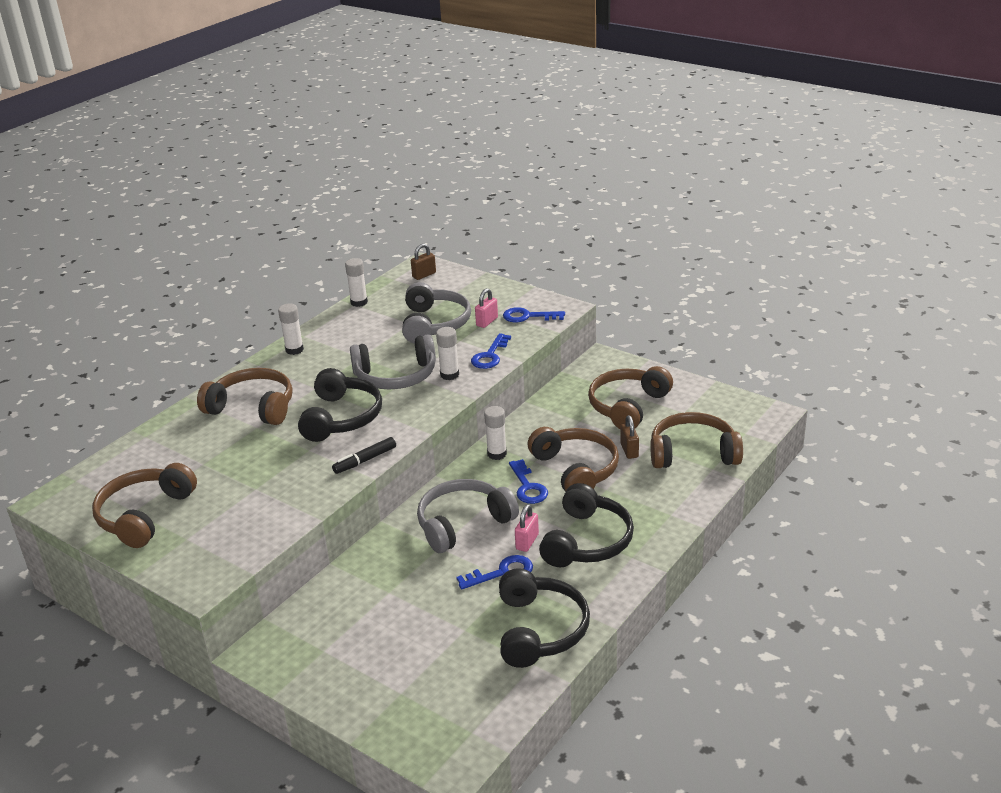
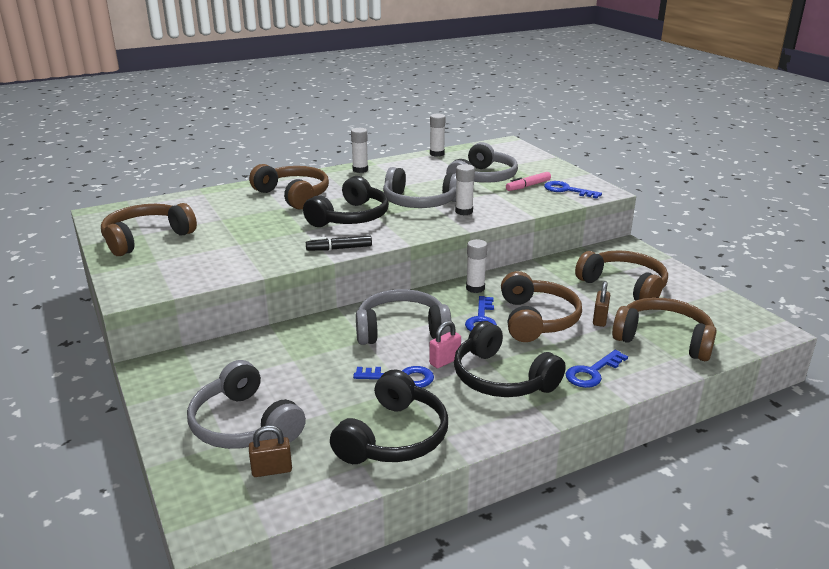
camera: 25 degrees right, 5 degrees down
brown padlock [411,244,436,280] -> brown padlock moved to [249,425,292,477]
blue key [471,333,511,369] -> blue key moved to [566,350,628,388]
pink padlock [475,288,498,328] -> pink marker [506,172,551,191]
black headphones [539,483,634,567] -> black headphones turned 90 degrees clockwise [454,321,566,397]
brown headphones [588,366,673,429] -> brown headphones turned 75 degrees clockwise [575,250,668,301]
none -> grey headphones [187,360,306,449]

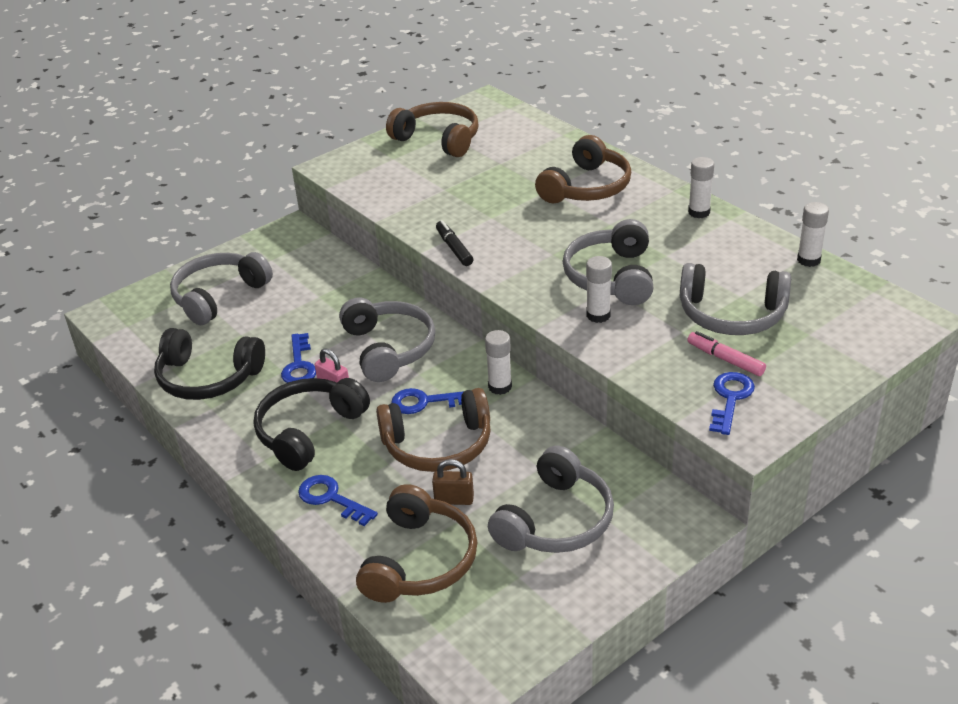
camera: 80 degrees right, 10 degrees up
brown padlock [249,425,292,477] -> none
black headphones [303,176,389,227] -> none
brown headphones [575,250,668,301] -> grey headphones [488,446,614,553]

